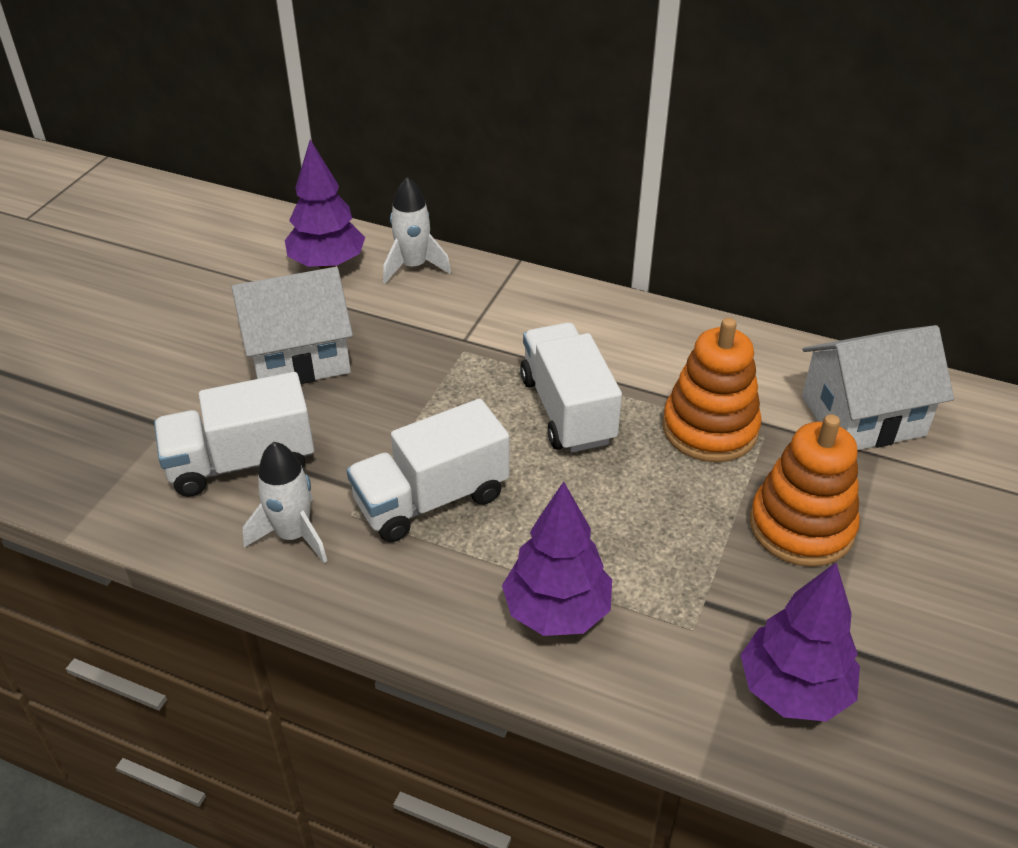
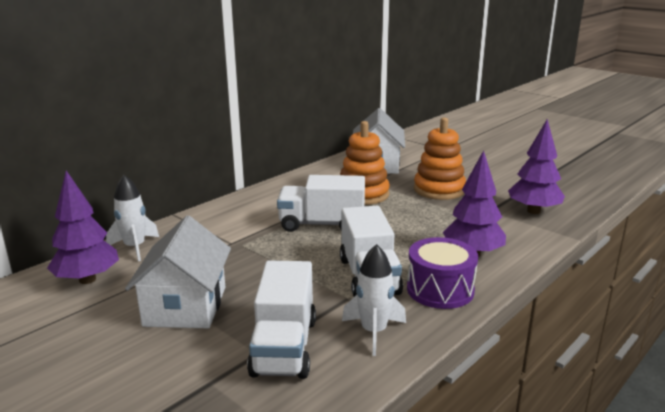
camera: 70 degrees left, 20 degrees down
none -> purple drum [407,237,478,309]

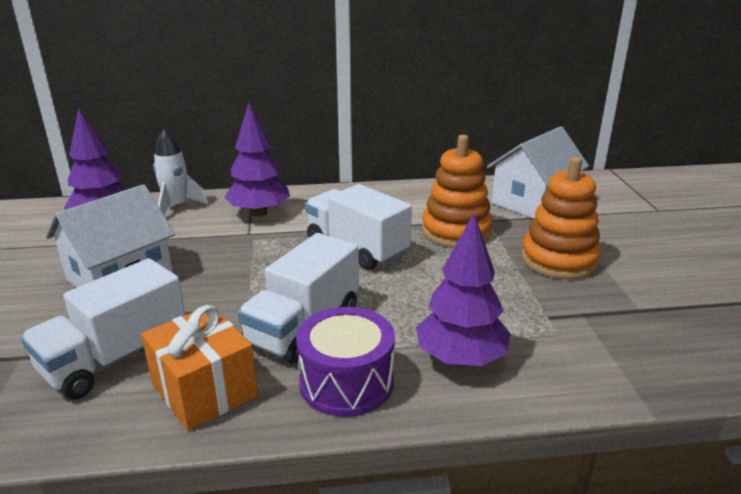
camera: 40 degrees right, 5 degrees up
white rocket [342,244,406,356] -> orange gift [141,305,258,431]
purple tree [508,119,565,214] -> purple tree moved to [224,103,290,217]

